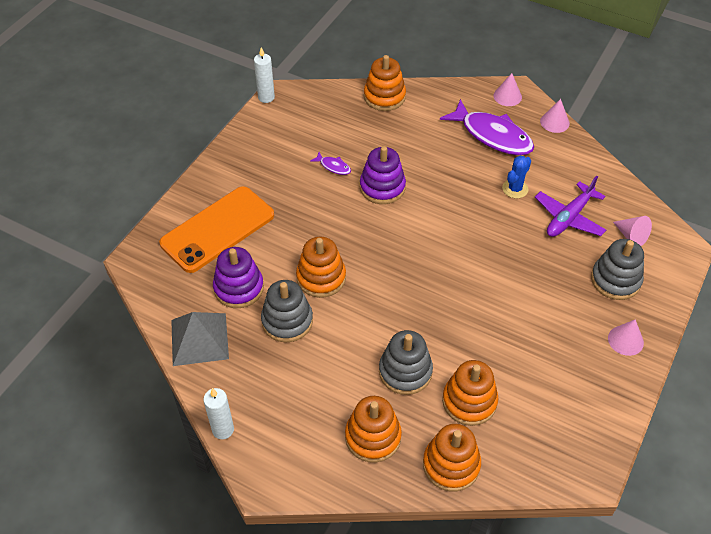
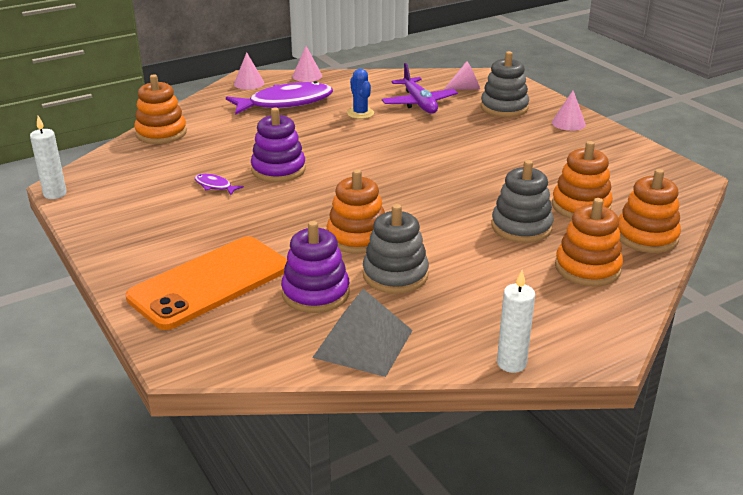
camera: 60 degrees left, 20 degrees down
orange phone [159,186,274,273] -> orange phone turned 60 degrees clockwise [126,236,287,330]
purple fish [310,152,351,175] -> purple fish turned 120 degrees counterclockwise [195,174,244,195]

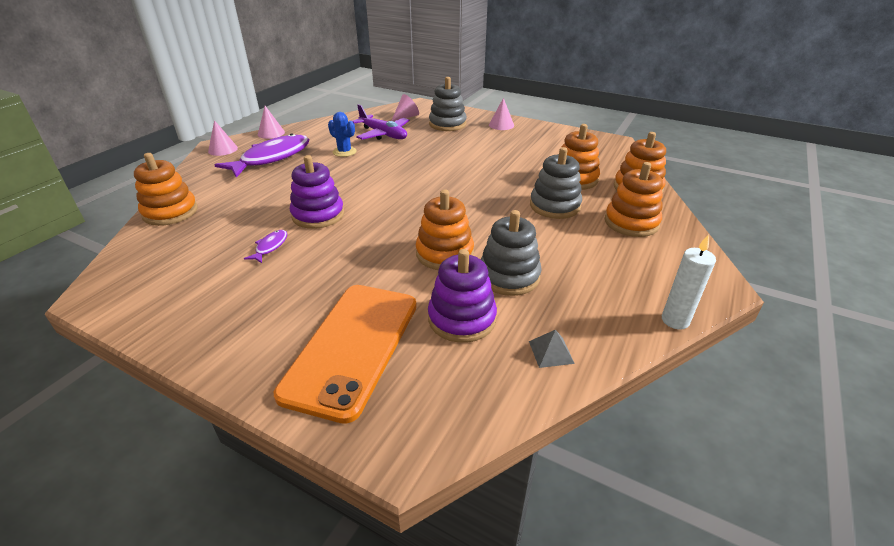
camera: 30 degrees left, 5 degrees up
white candle [30,116,67,199] -> none
purple fish [195,174,244,195] -> purple fish turned 105 degrees clockwise [244,230,287,263]
grey pyramid [312,289,413,377] -> grey pyramid [529,330,575,368], size x0.47

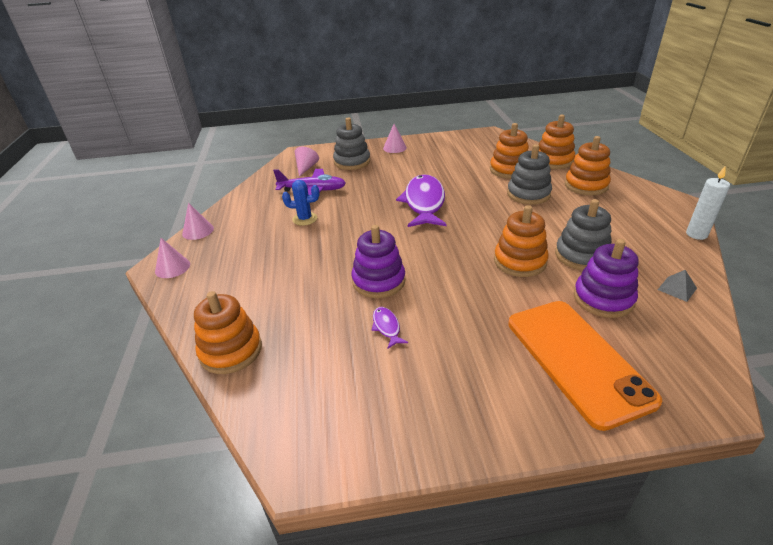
camera: 35 degrees left, 0 degrees up
purple fish [215,133,310,178] -> purple fish moved to [396,174,446,227]

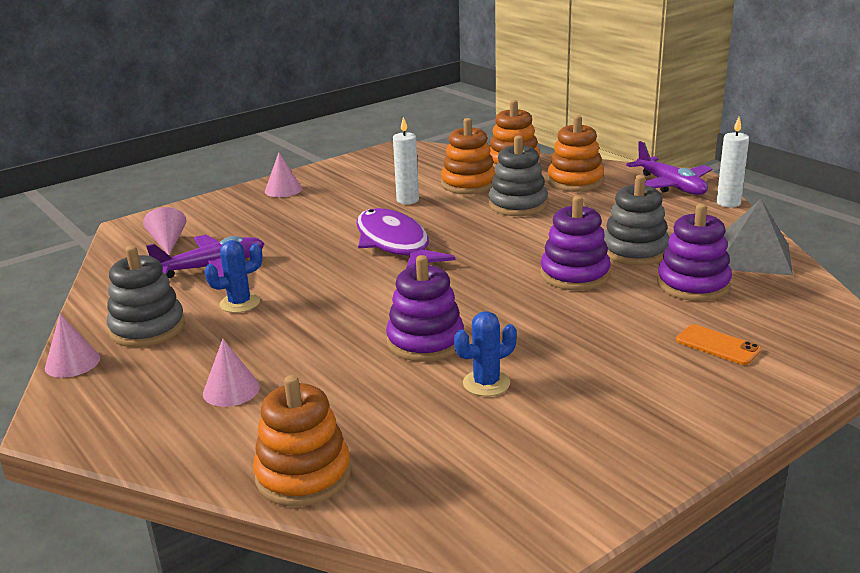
camera: 30 degrees left, 10 degrees down
pink cone [155,238,190,278] -> pink cone moved to [203,339,260,407]
grey stacking toy [333,118,370,170] -> grey stacking toy moved to [107,246,185,347]
purple fish [372,307,408,349] -> blue cactus [454,311,517,396]
orange stacking toy [494,205,549,277] -> purple stacking toy [541,196,611,290]
orange phone [508,301,662,431] -> orange phone [676,324,761,365], size x0.41
grey pyramid [658,270,697,302] -> grey pyramid [724,199,793,276], size x2.15
none -> white candle [393,117,419,204]
none -> purple plane [626,141,712,195]

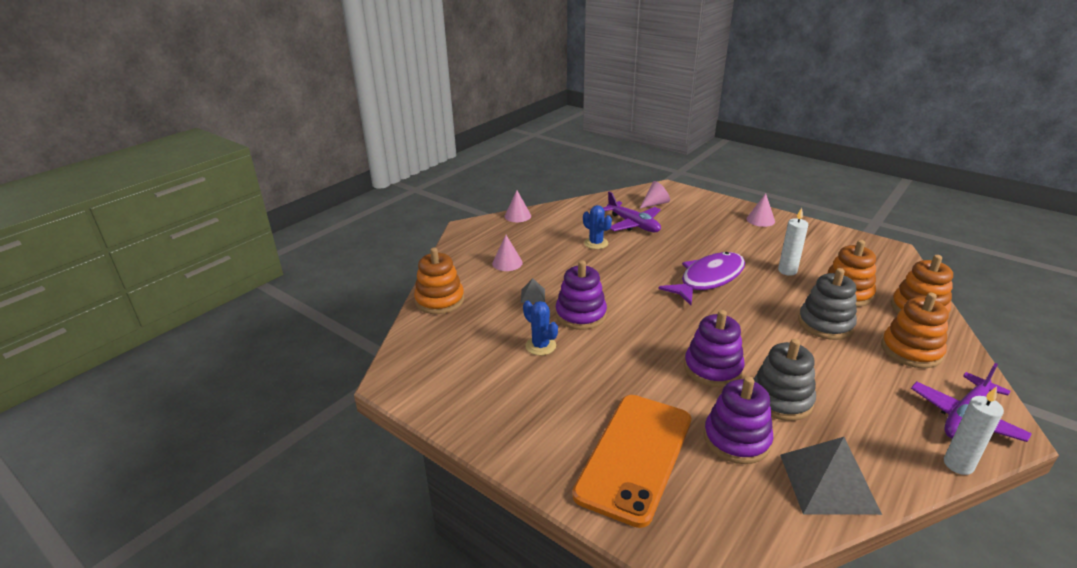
camera: 75 degrees right, 5 degrees up
grey stacking toy [107,246,185,347] -> none
orange phone [676,324,761,365] -> orange phone [572,395,691,528], size x2.41
none -> grey pyramid [521,278,545,303]

